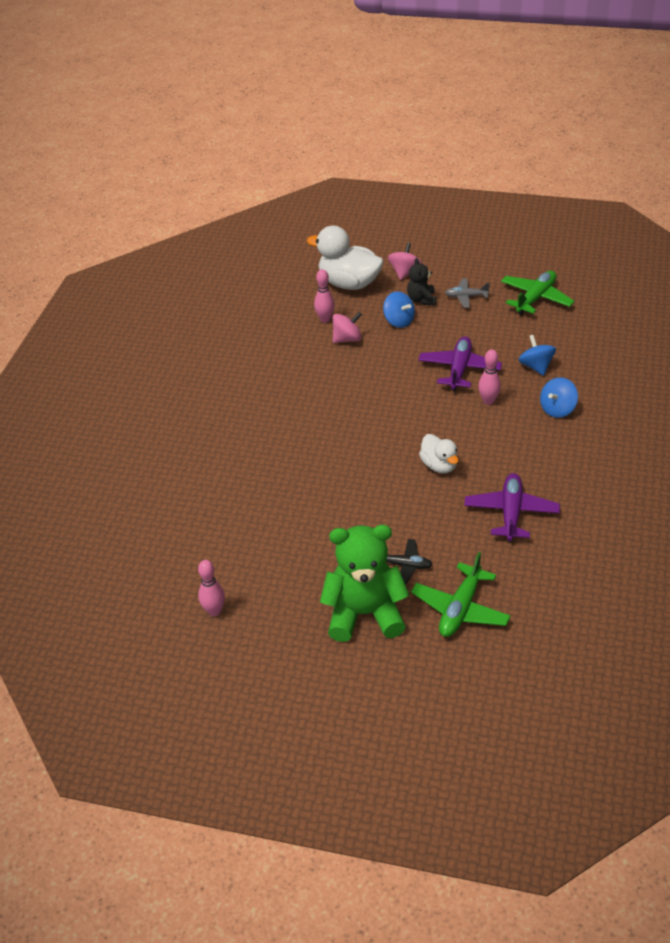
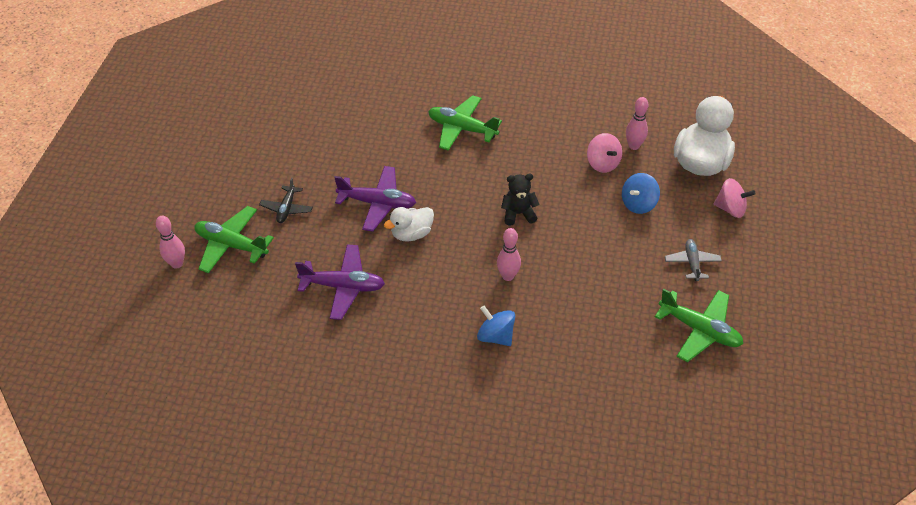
camera: 85 degrees right, 5 degrees up
pink bowling pin [198,560,225,616] -> pink bowling pin moved to [156,216,185,269]
green teddy bear [320,524,409,642] -> none
black teddy bear [407,258,436,306] -> black teddy bear moved to [501,174,540,226]
purple plane [418,336,502,391] -> purple plane moved to [334,166,416,231]
blue spinning top [519,335,556,376] -> none
none -> green plane [428,95,502,151]

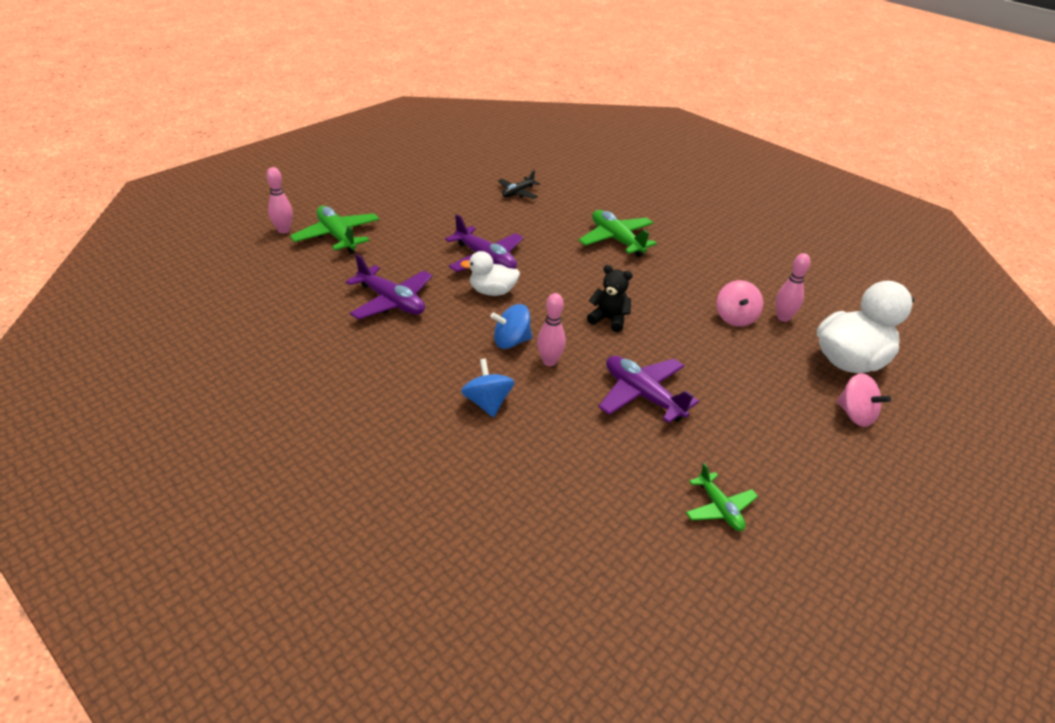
camera: 30 degrees right, 10 degrees down
black plane [259,178,313,223] -> black plane moved to [498,170,540,199]
blue spinning top [622,173,660,214] -> blue spinning top moved to [491,304,532,349]
green plane [655,289,743,362] -> green plane [686,463,758,531], size x0.61
grey plane [665,239,722,281] -> none
none -> purple plane [599,356,699,423]

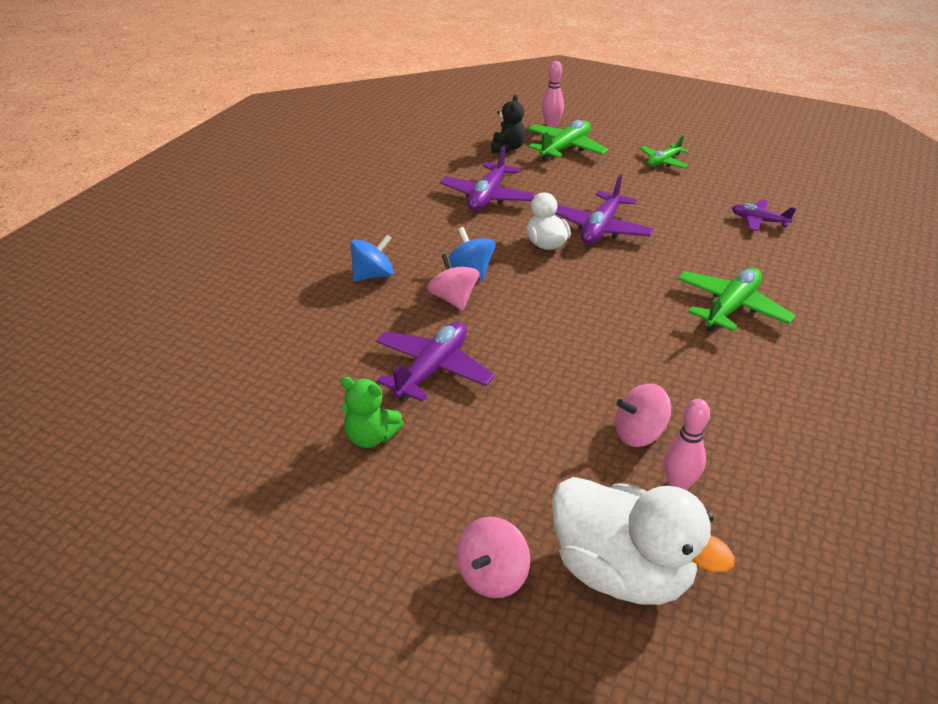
camera: 75 degrees right, 0 degrees up
black plane [498,170,540,199] -> purple plane [732,199,796,231]
pink bowling pin [537,293,566,366] -> pink spinning top [427,253,479,311]
black teddy bear [587,265,633,332] -> black teddy bear moved to [492,95,526,153]
green plane [686,463,758,531] -> green plane moved to [640,136,689,168]
none -> green teddy bear [340,377,404,448]

